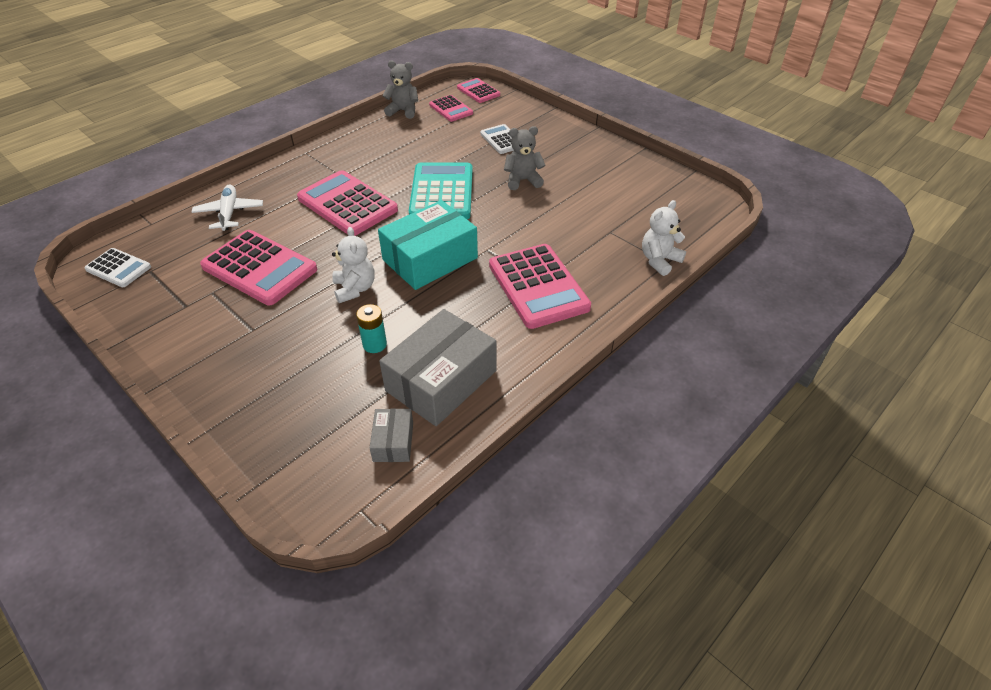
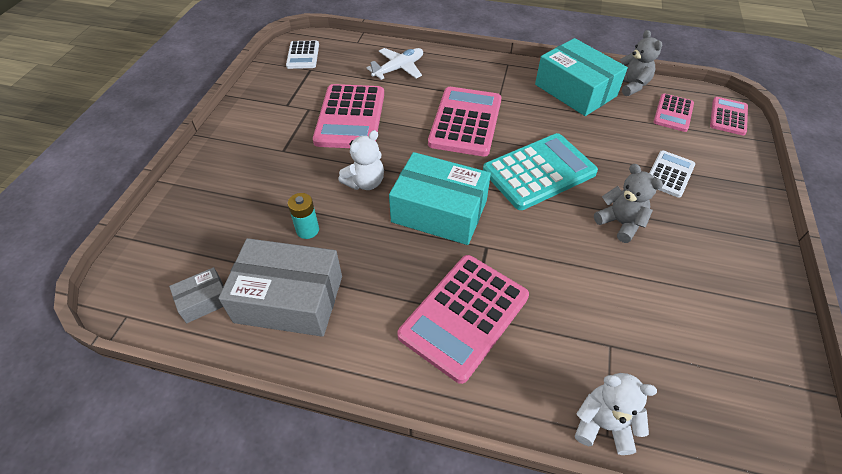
camera: 60 degrees right, 5 degrees up
none -> turquoise box [535,38,628,116]

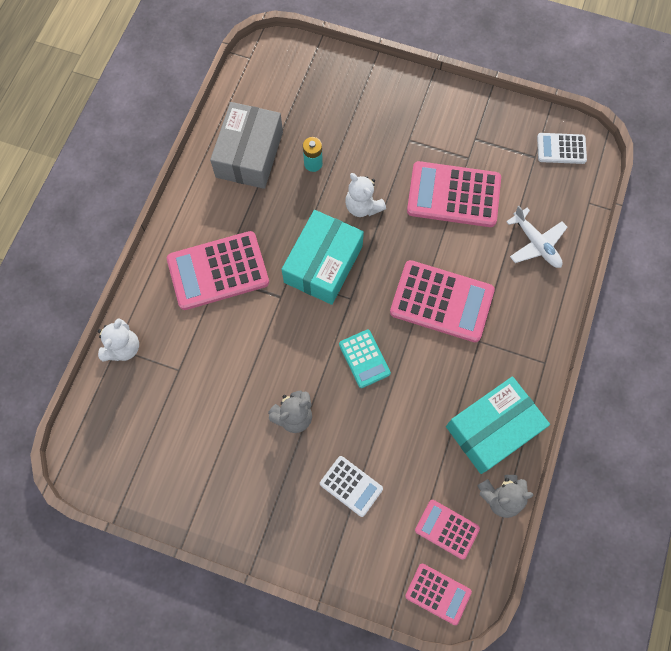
camera: 95 degrees right, 20 degrees up
grey box [169,267,224,323] -> none
pink calculator [397,255,529,384] -> pink calculator turned 60 degrees counterclockwise [167,231,269,310]
turquoise calculator [483,133,598,210] -> turquoise calculator [339,330,391,388], size x0.55

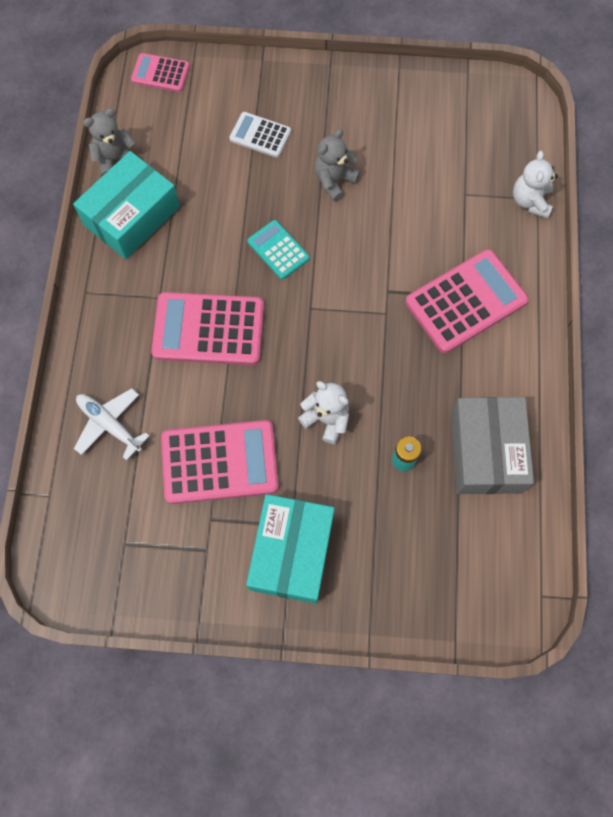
camera: 165 degrees right, 0 degrees up
turquoise box [281,210,364,305] -> turquoise box moved to [246,494,335,604]
pink calculator [415,500,480,559] -> none
white calculator [537,133,587,164] -> none

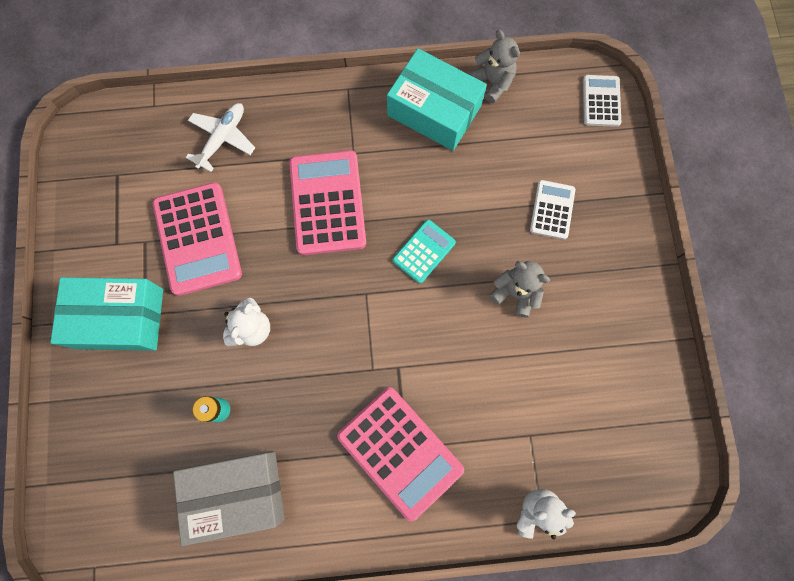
camera: 80 degrees right, 5 degrees up
pink calculator [131,53,190,92] -> white calculator [583,75,621,127]

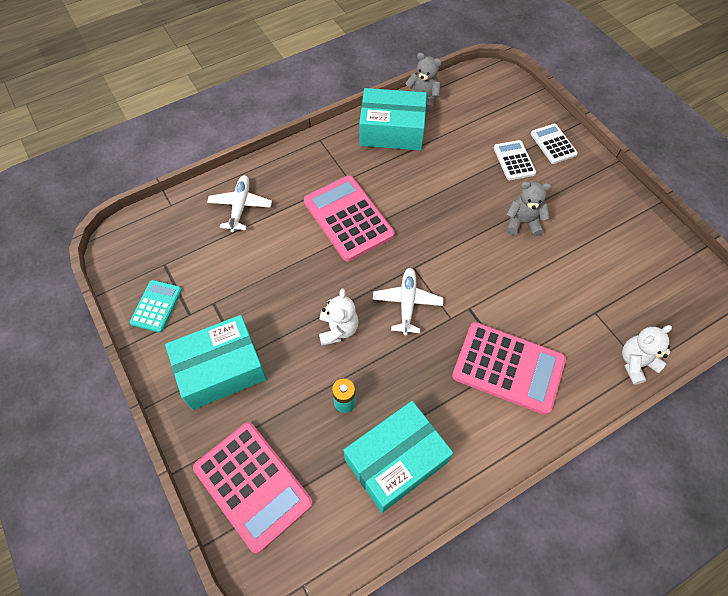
camera: 25 degrees left, 15 degrees down
pink calculator [153,182,242,296] -> pink calculator moved to [193,422,313,554]
grey box [173,451,285,546] -> turquoise box [344,401,453,513]
turquoise calculator [393,220,456,283] -> turquoise calculator moved to [130,280,182,333]
white calculator [583,75,621,127] -> white calculator moved to [531,124,578,164]
none -> white plane [372,268,443,335]

